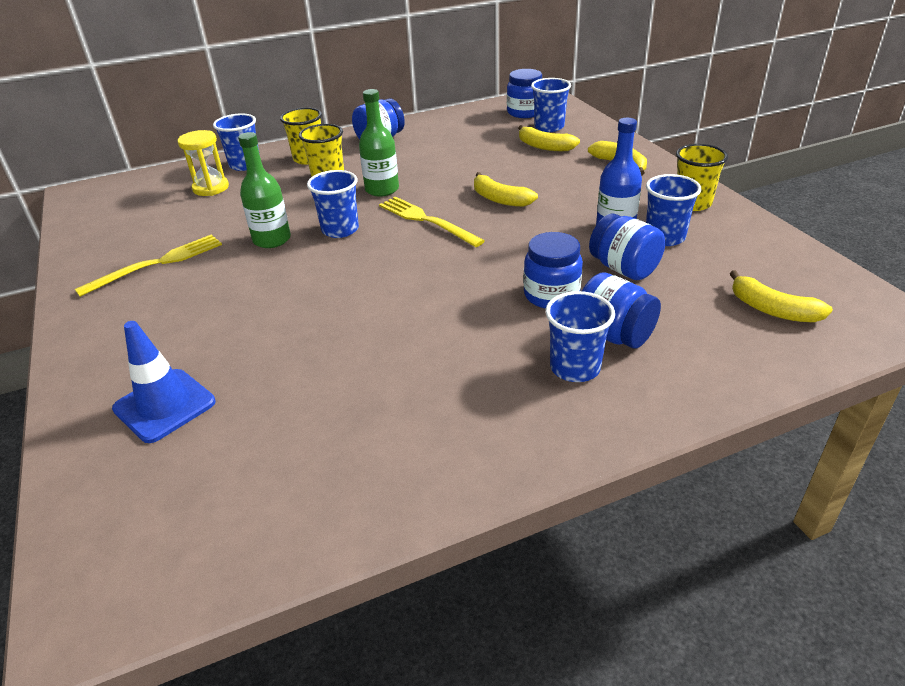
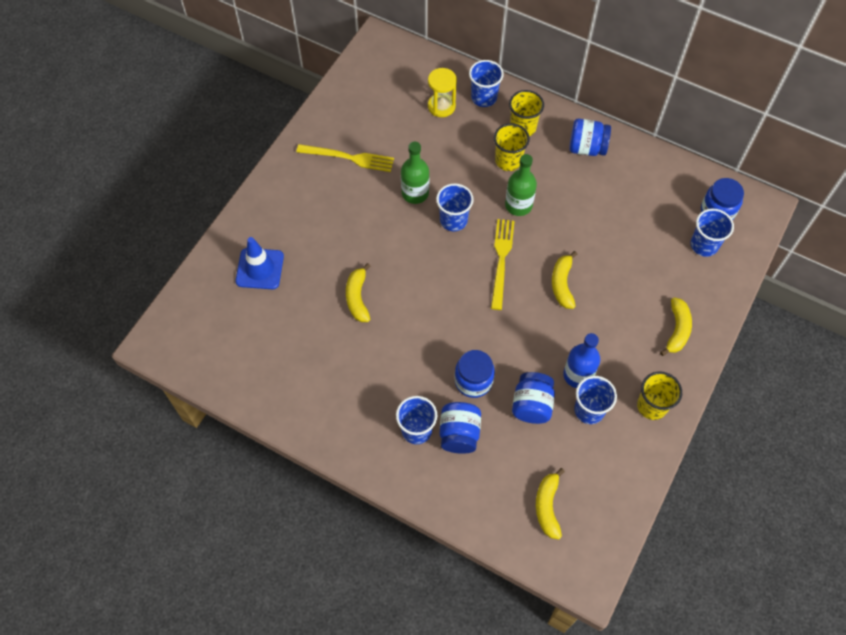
camera: 50 degrees right, 25 degrees up
yellow banana [518,125,580,151] -> yellow banana moved to [346,263,370,322]

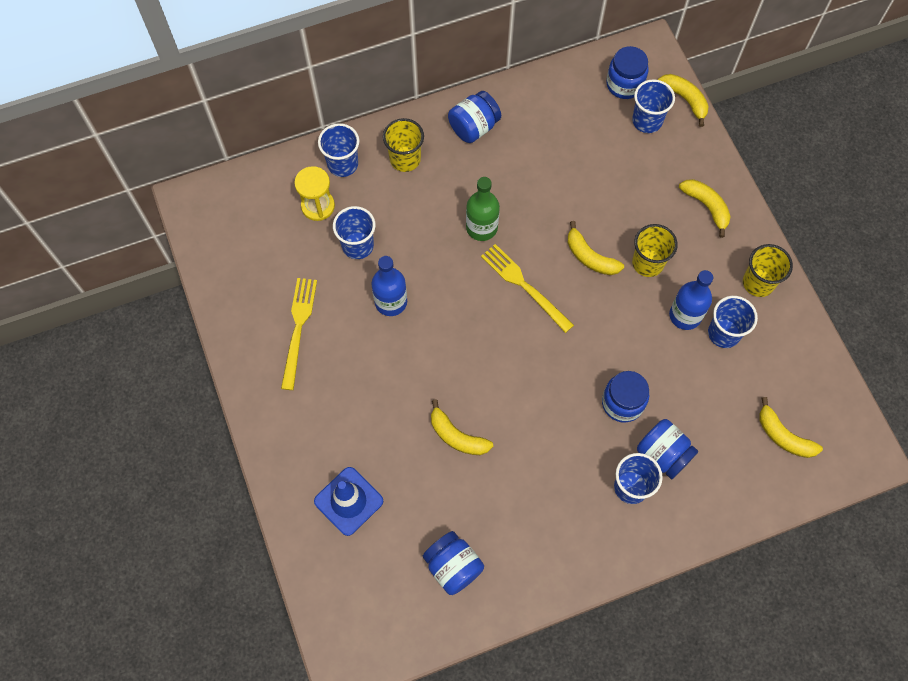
camera: 50 degrees left, 5 degrees up
yellow fork [296,144,394,172] -> yellow fork turned 45 degrees counterclockwise [281,278,317,390]
green bottle [401,142,430,204] -> blue bottle [371,256,407,316]
blue cup [436,183,474,231] -> blue cup moved to [333,206,376,259]
yellow cup [494,123,530,171] -> yellow cup moved to [632,224,678,277]
blue jar [512,372,555,424] -> blue jar moved to [423,531,484,595]
none -> yellow banana [658,74,709,127]

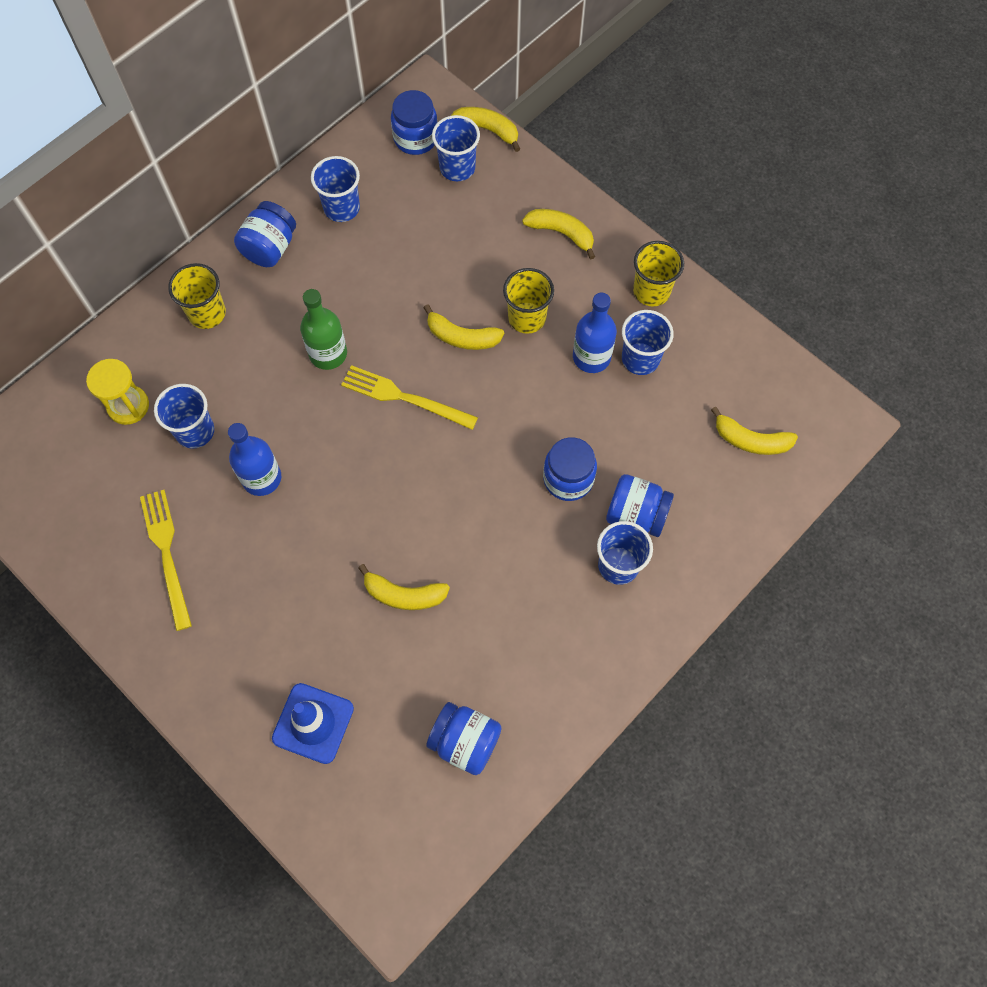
camera: 25 degrees left, 0 degrees up
blue cup [318,123,359,177] -> blue cup moved to [311,156,360,222]

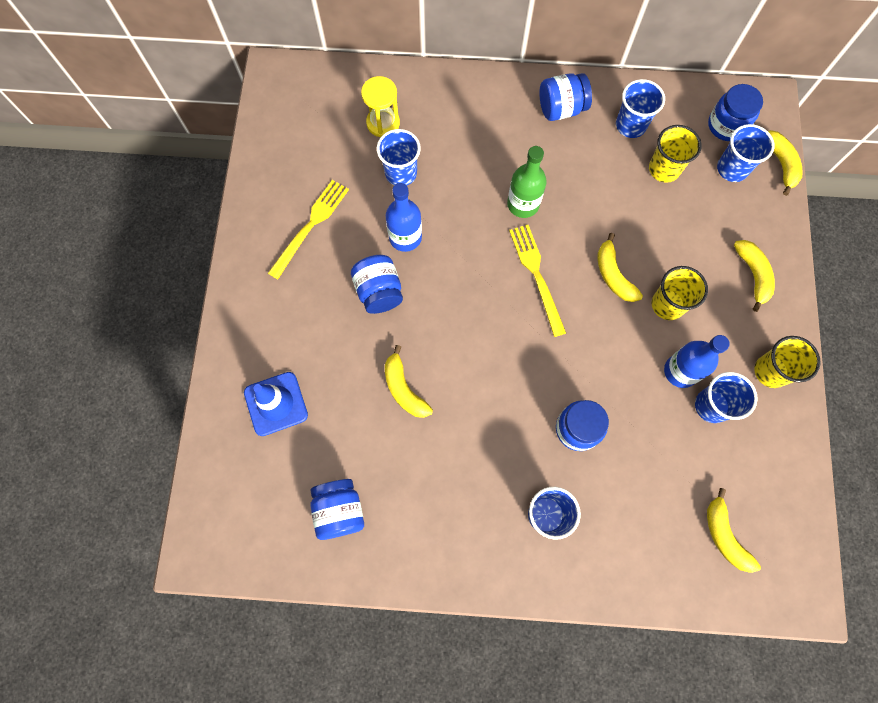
camera: 50 degrees right, 5 degrees up
yellow cup [168,263,226,329] -> yellow cup moved to [649,125,702,183]
blue jar [606,474,674,537] -> blue jar moved to [351,255,403,314]

